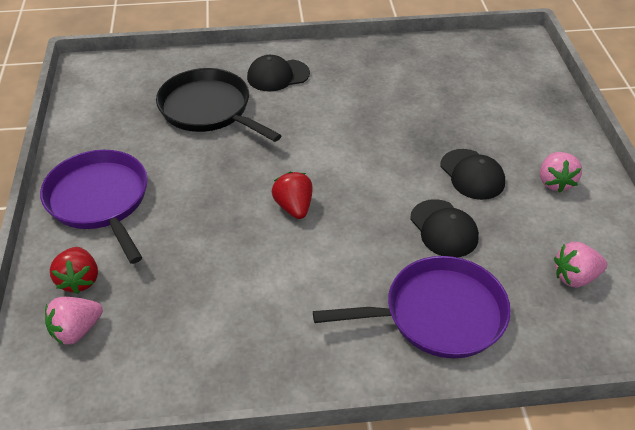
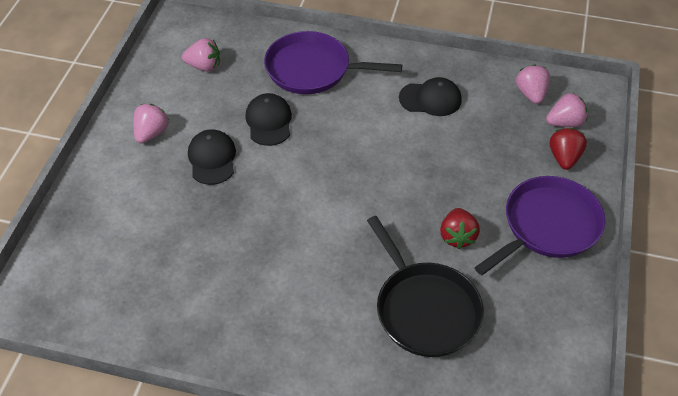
camera: 160 degrees left, 5 degrees up
purple pan [40,150,148,264] -> purple pan turned 120 degrees counterclockwise [474,176,605,275]
black cap [247,55,310,92] -> black cap moved to [399,77,462,116]
red strawberry [272,172,313,219] -> red strawberry moved to [440,208,480,249]
none -> pink strawberry [516,64,550,104]

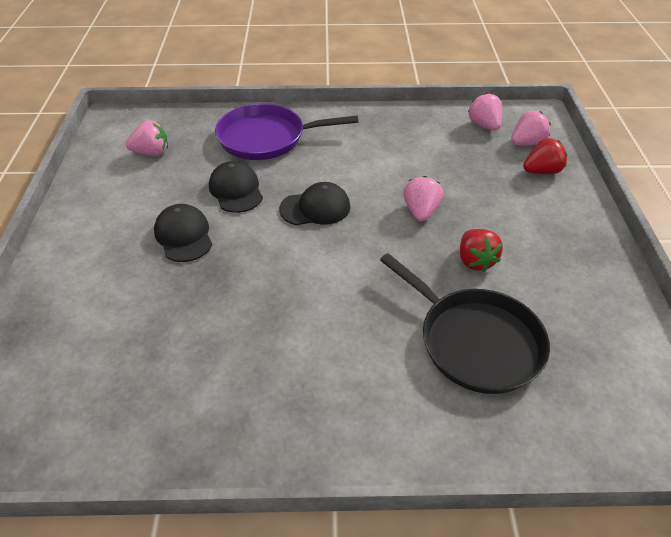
camera: 15 degrees left, 5 degrees down
pink strawberry [133,104,169,144] -> pink strawberry moved to [403,176,443,221]
black cap [399,77,462,116] -> black cap moved to [279,182,350,225]
purple pan [474,176,605,275] -> none
red strawberry [550,128,587,170] -> red strawberry turned 75 degrees clockwise [523,138,567,174]

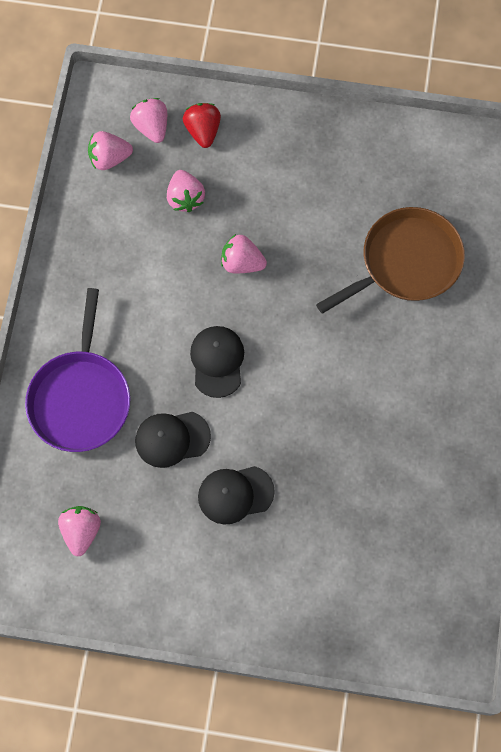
camera: 80 degrees left, 25 degrees up
black pan [380,253,550,394] -> brown pan [316,207,465,314]
red strawberry [460,229,503,272] -> none
none -> pink strawberry [167,170,205,212]

